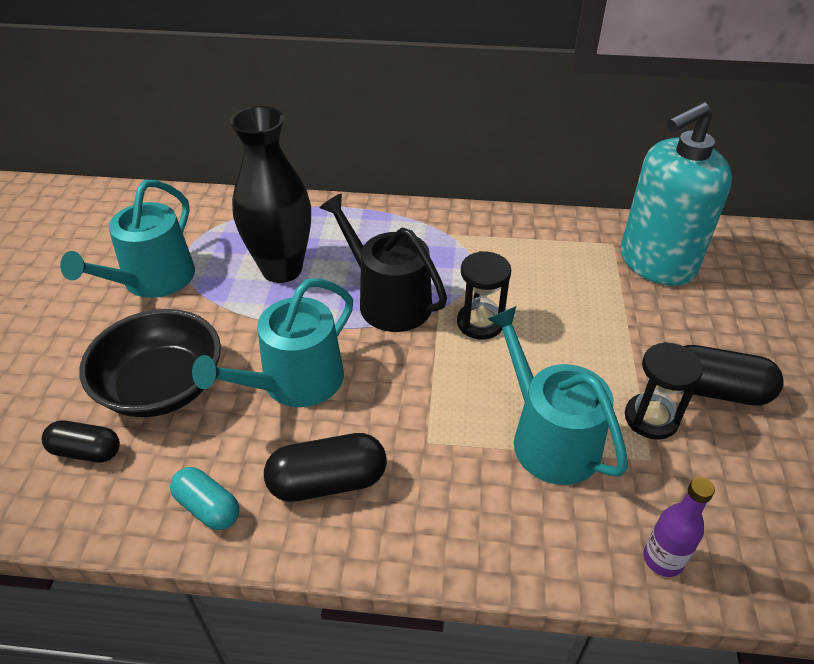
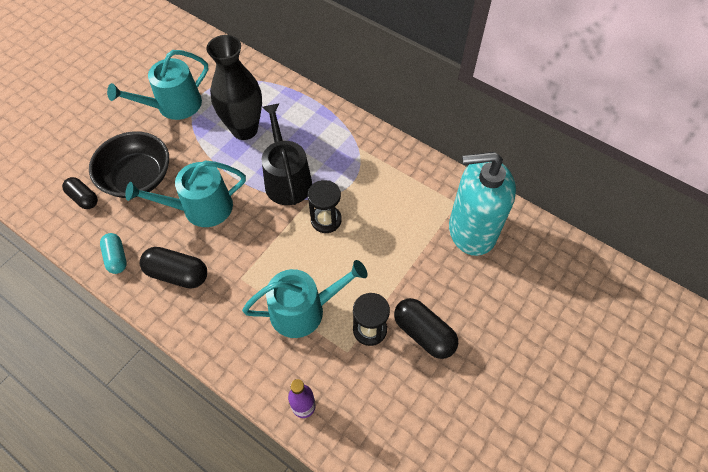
camera: 30 degrees right, 15 degrees up
turquoise watering can [488,306,628,485] -> turquoise watering can turned 75 degrees clockwise [242,260,368,338]

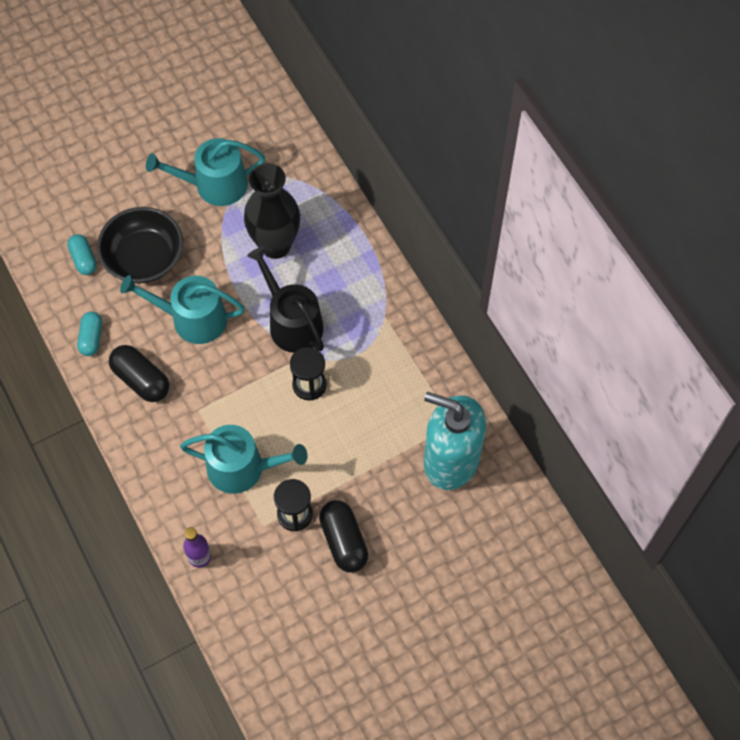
camera: 25 degrees right, 5 degrees up
black capsule [62,177,98,209] -> turquoise capsule [67,234,97,275]
black watering can [262,104,312,205] -> black watering can turned 45 degrees counterclockwise [247,246,324,353]

